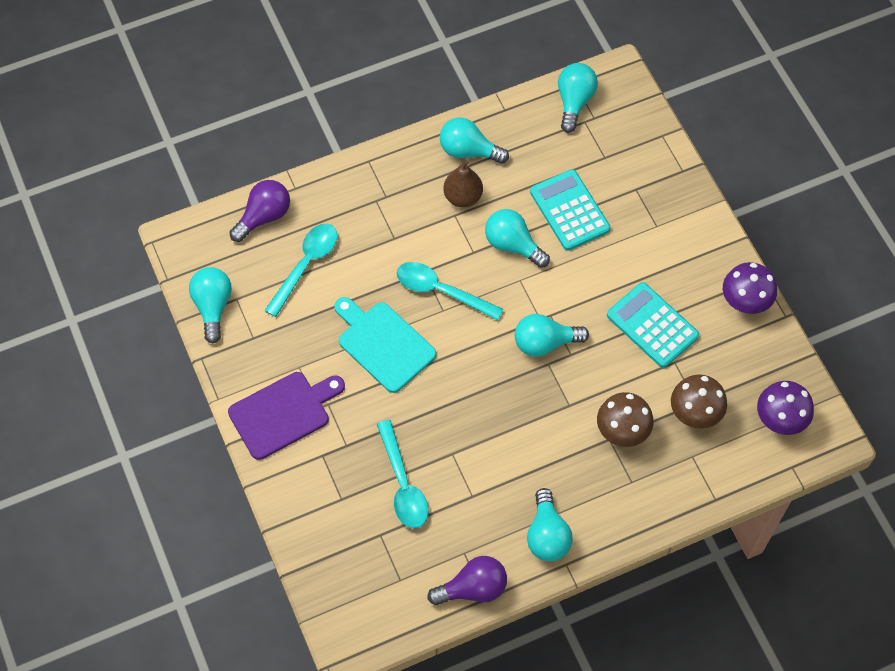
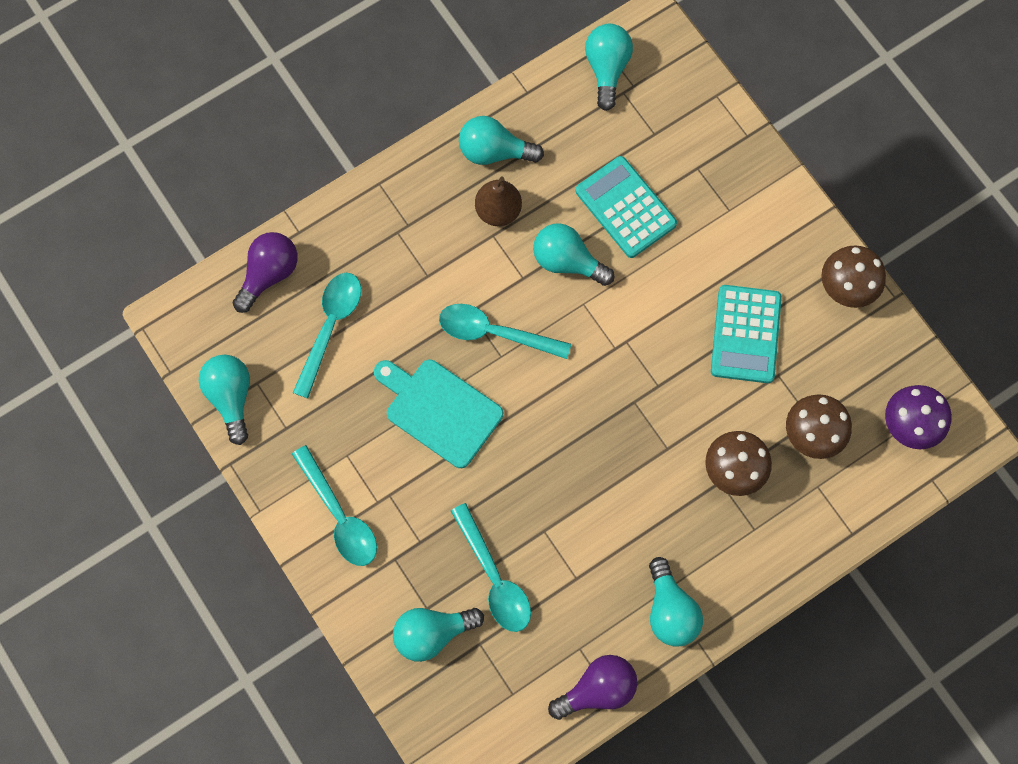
camera: 10 degrees left, 10 degrees up
purple cutting board [228,372,345,460] -> turquoise spoon [292,445,377,566]
turquoise light bulb [515,314,589,357] -> turquoise light bulb moved to [393,608,484,662]
turquoise calculator [607,282,699,368] -> turquoise calculator turned 120 degrees counterclockwise [711,285,782,383]
purple mushroom [723,262,777,314] -> brown mushroom [821,245,886,308]

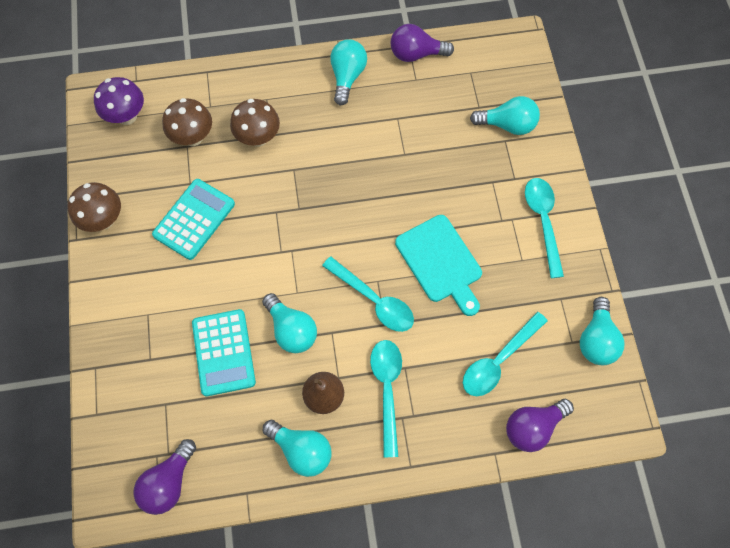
camera: 155 degrees left, 5 degrees down
turquoise spoon [451,503,531,632] -> turquoise spoon moved to [370,340,402,458]
turquoise light bulb [585,24,633,111] -> purple light bulb [133,439,196,515]

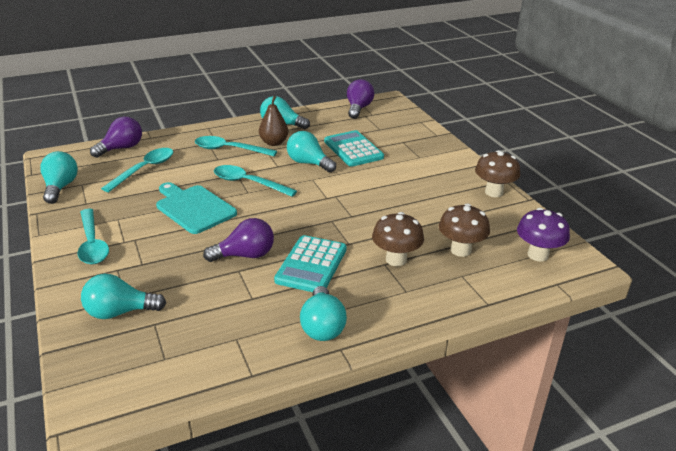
camera: 165 degrees right, 35 degrees down
turquoise calculator [152,179,235,260] -> turquoise calculator moved to [274,235,346,292]
turquoise spoon [370,340,402,458] -> turquoise spoon turned 120 degrees clockwise [195,136,277,156]
purple light bulb [390,24,454,62] -> purple light bulb moved to [203,218,274,262]

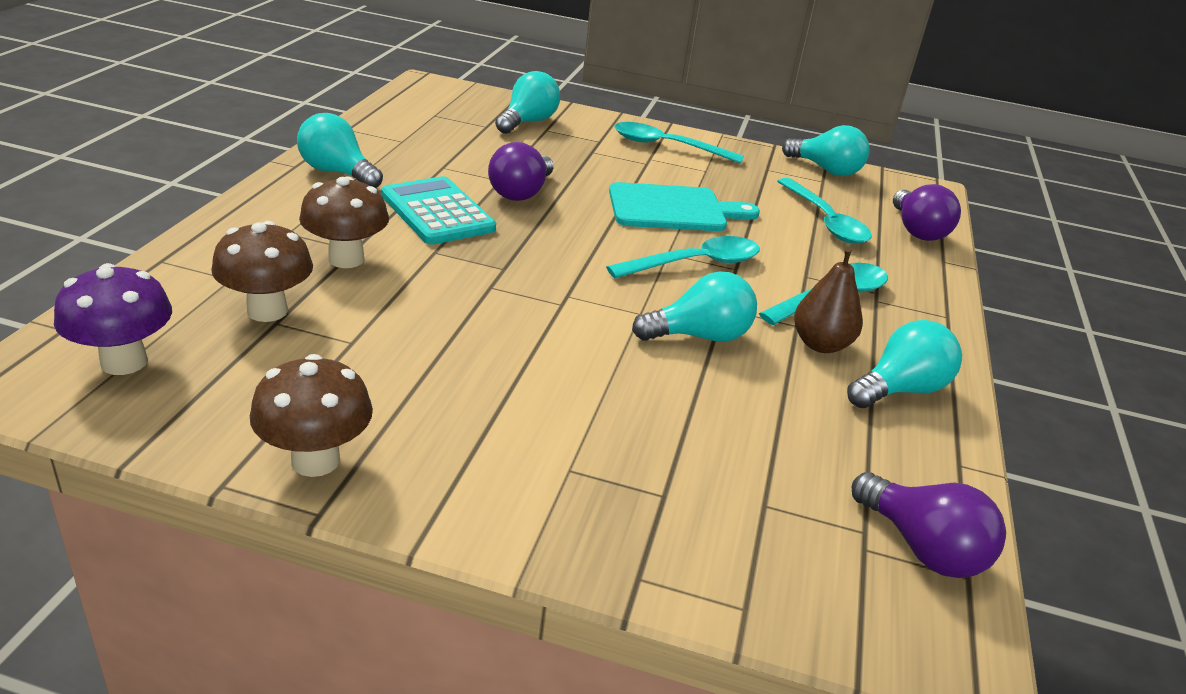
camera: 125 degrees right, 0 degrees up
turquoise calculator [324,130,384,167] -> none

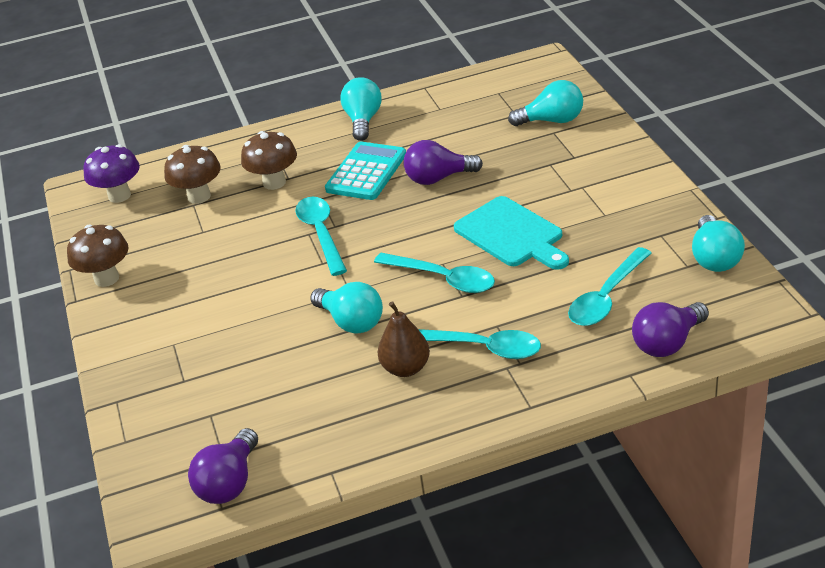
camera: 65 degrees right, 5 degrees up
turquoise spoon [614,122,744,164] -> turquoise spoon moved to [295,197,347,276]
turquoise light bulb [847,320,962,408] -> none

